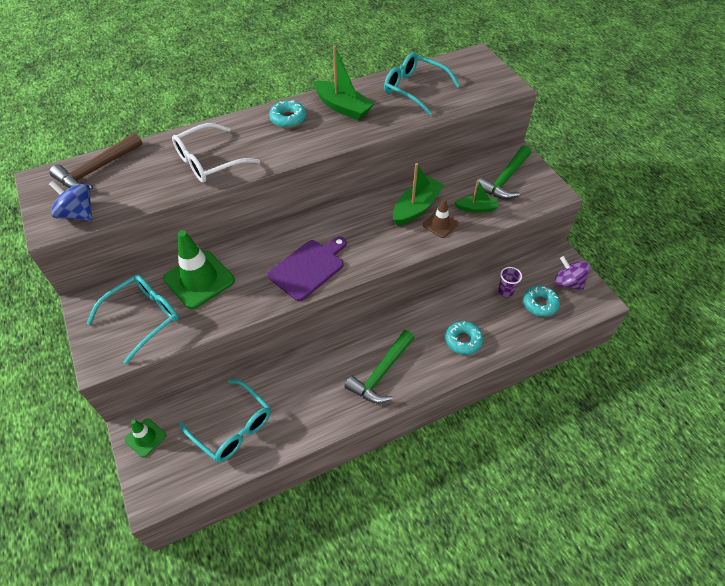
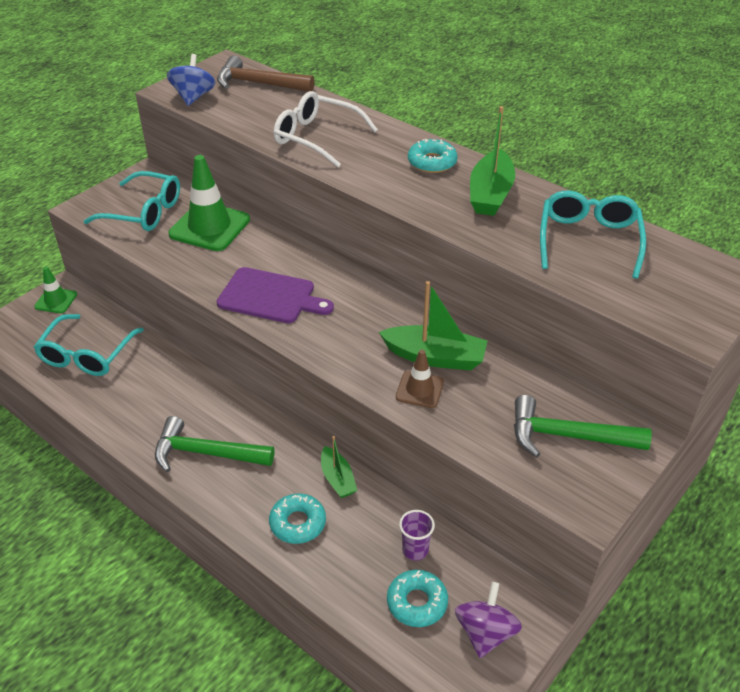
camera: 65 degrees right, 10 degrees down
green boat [454,179,498,213] -> green boat moved to [321,436,357,498]

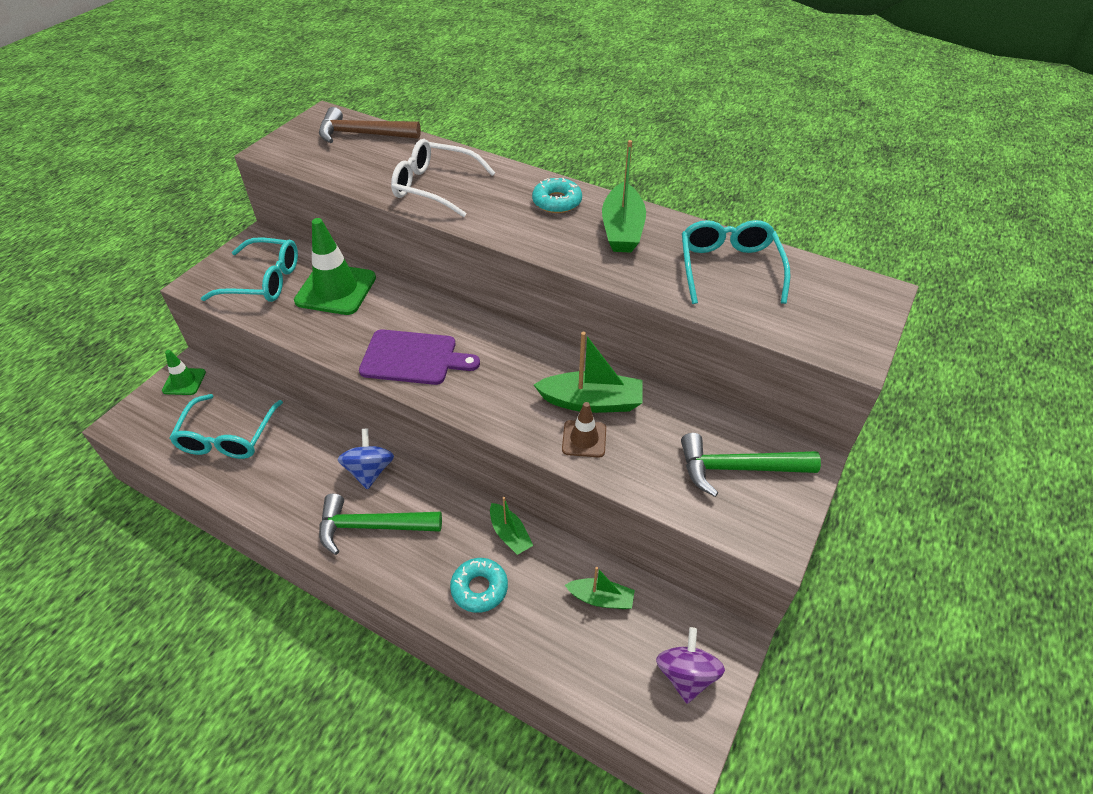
camera: 10 degrees left, 5 degrees up
blue spinning top [167,54,216,106] -> blue spinning top moved to [337,428,394,490]
turquoise donut [387,570,448,627] -> none
purple cup [399,510,435,561] -> green boat [565,567,635,609]

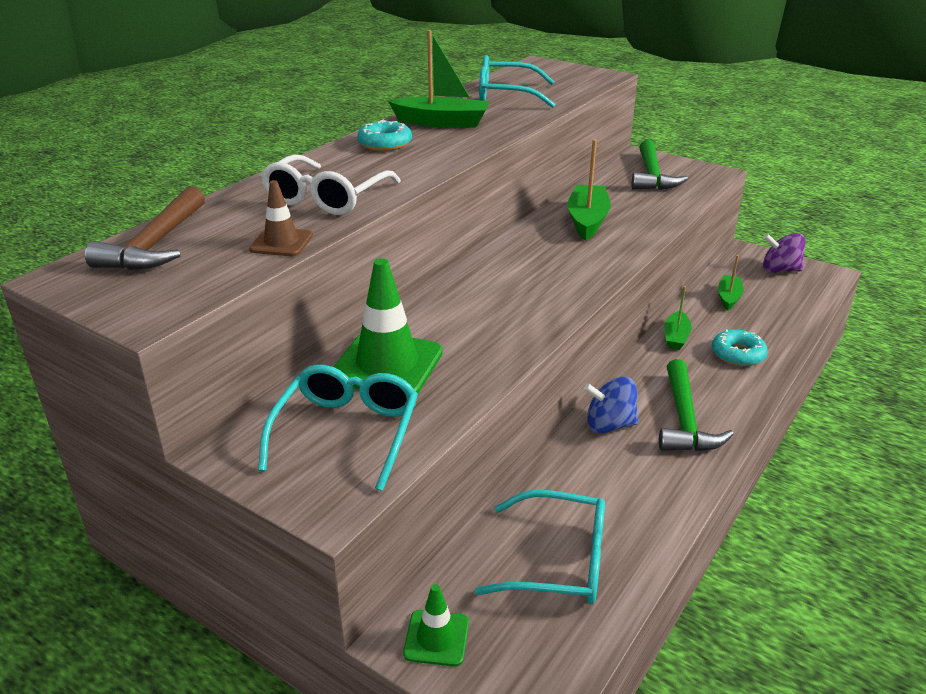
camera: 85 degrees left, 15 degrees down
purple cutting board [359,329,480,385] -> none
green boat [490,497,533,555] -> green boat turned 135 degrees clockwise [664,286,692,350]
brown traffic cone [562,402,606,458] -> brown traffic cone moved to [249,180,313,256]

